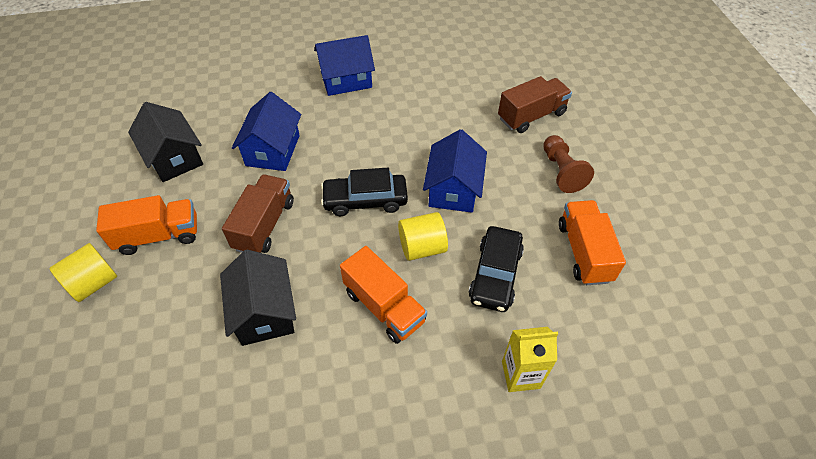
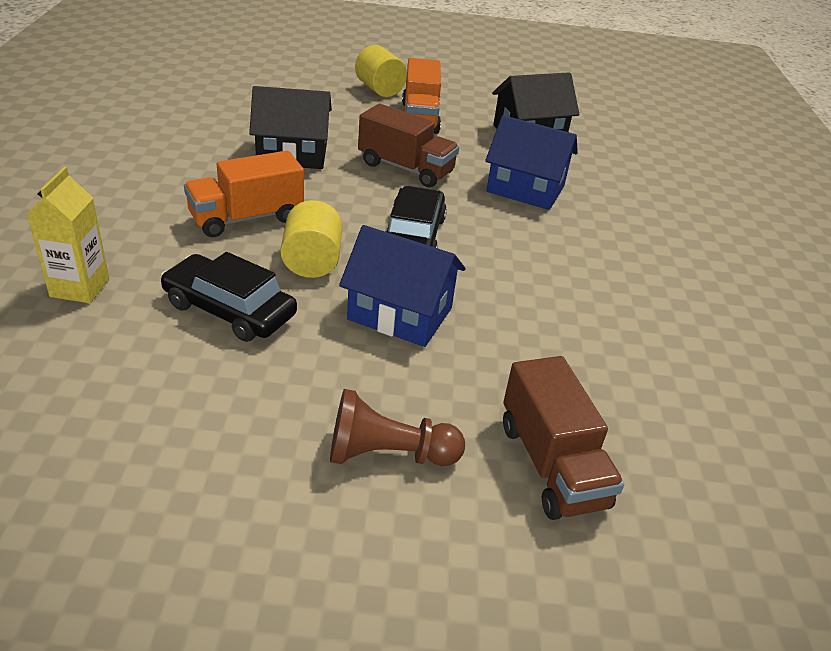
camera: 100 degrees right, 15 degrees down
blue house [314,35,375,96] -> none
orange truck [559,200,626,285] -> none

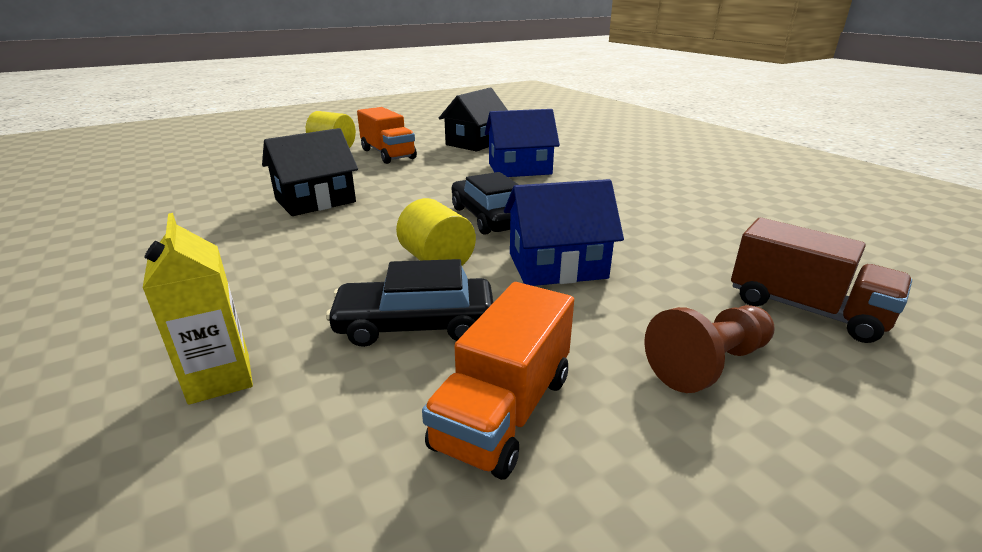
camera: 30 degrees left, 10 degrees down
orange truck [184,151,304,237] -> orange truck moved to [422,282,574,480]
brown truck [358,104,459,187] -> none

